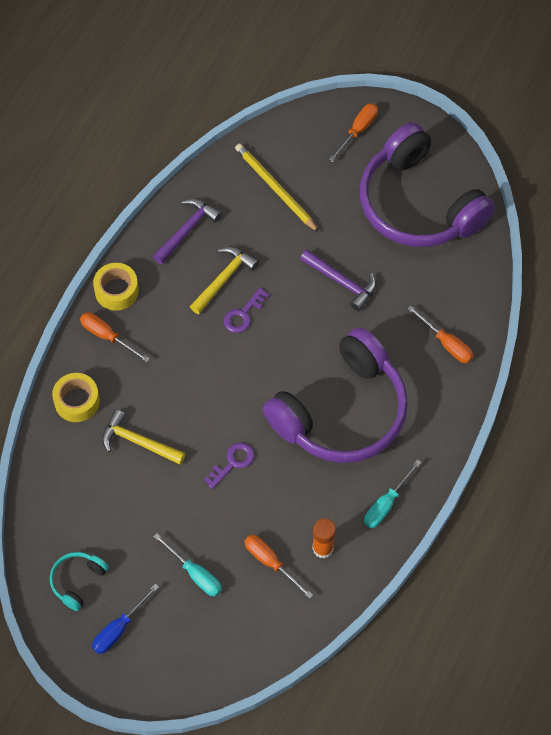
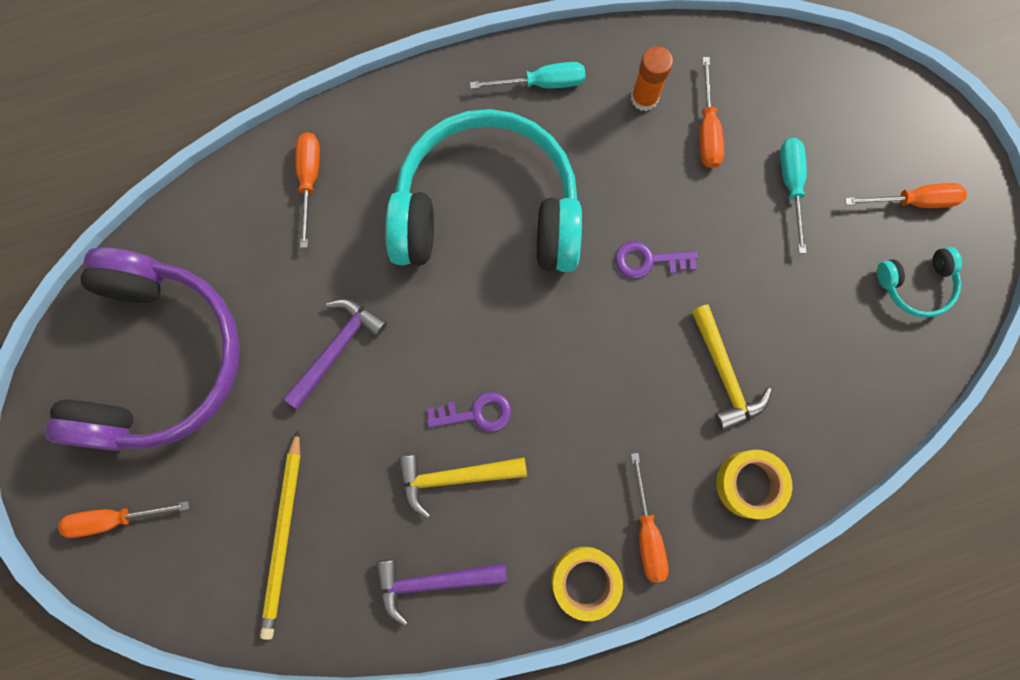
camera: 135 degrees left, 15 degrees up
blue screwdriver [92,584,159,654] -> orange screwdriver [845,183,967,208]
purple headphones [263,327,408,463] -> turquoise headphones [385,109,582,272]
purple hammer [300,250,376,311] -> purple hammer turned 45 degrees clockwise [283,298,387,410]

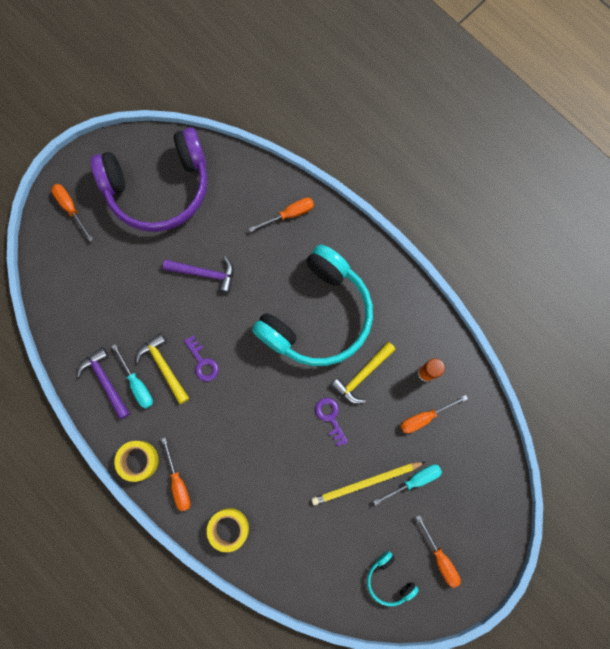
camera: 65 degrees right, 0 degrees up
yellow pencil [260,429,301,640] -> yellow pencil moved to [311,462,425,505]
turquoise headphones [385,109,582,272] -> turquoise headphones turned 60 degrees clockwise [252,245,373,366]
turquoise screwdriver [470,62,585,89] -> turquoise screwdriver moved to [112,344,153,409]
orange screwdriver [631,453,669,583] -> orange screwdriver turned 75 degrees counterclockwise [161,437,191,512]
yellow hammer [691,304,772,431] -> yellow hammer moved to [331,342,396,404]

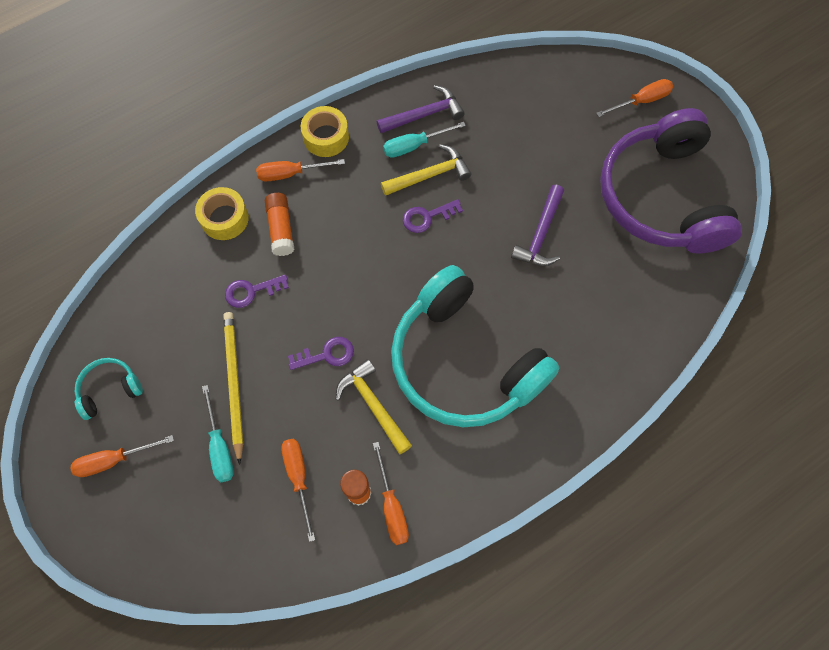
camera: 100 degrees right, 10 degrees down
orange screwdriver [249,198,314,232] -> orange screwdriver moved to [373,442,409,545]
none -> purple key [225,274,289,308]
none -> orange glue stick [265,193,295,256]

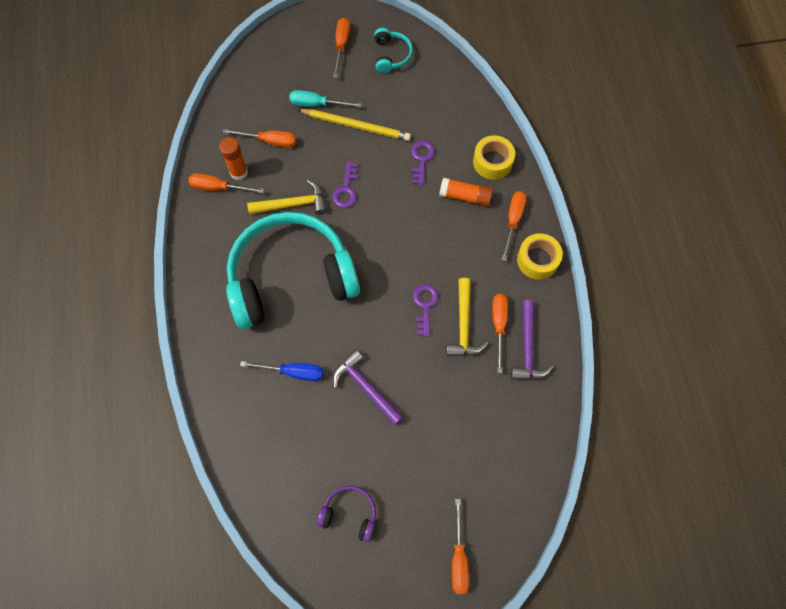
camera: 115 degrees right, 0 degrees up
turquoise screwdriver [383,122,466,158] -> orange screwdriver [492,294,508,373]
purple headphones [600,108,742,254] -> purple headphones [317,486,376,543], size x0.40
none -> blue screwdriver [240,361,323,381]

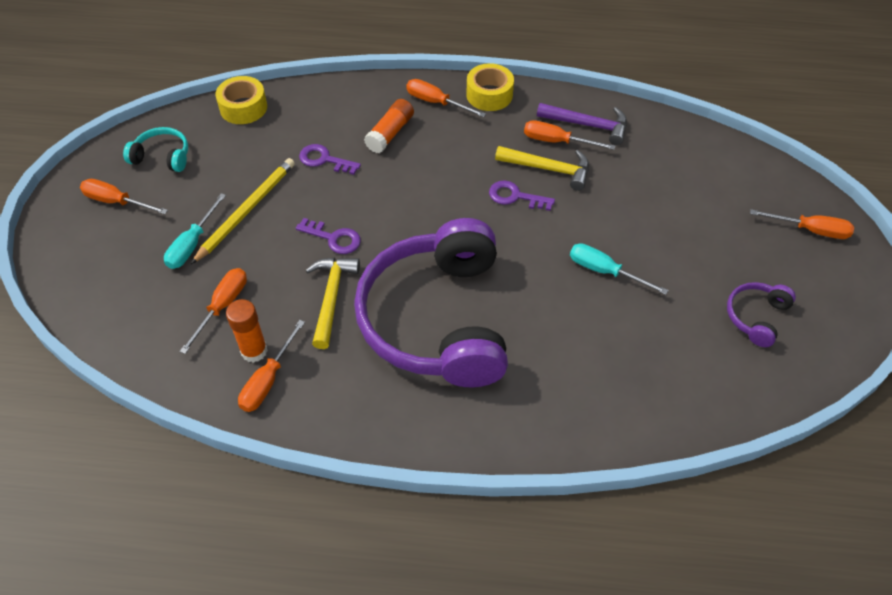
camera: 75 degrees left, 15 degrees down
turquoise headphones [226,212,360,329] -> purple headphones [354,218,508,387]
blue screwdriver [240,361,323,381] -> none
purple hammer [333,350,404,426] -> turquoise screwdriver [570,243,668,295]
yellow tape [473,135,515,179] -> yellow tape moved to [215,76,267,124]

